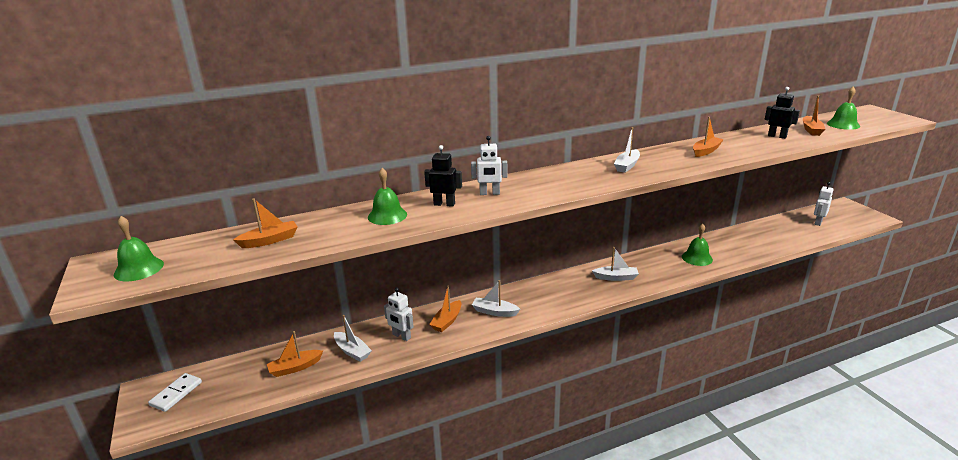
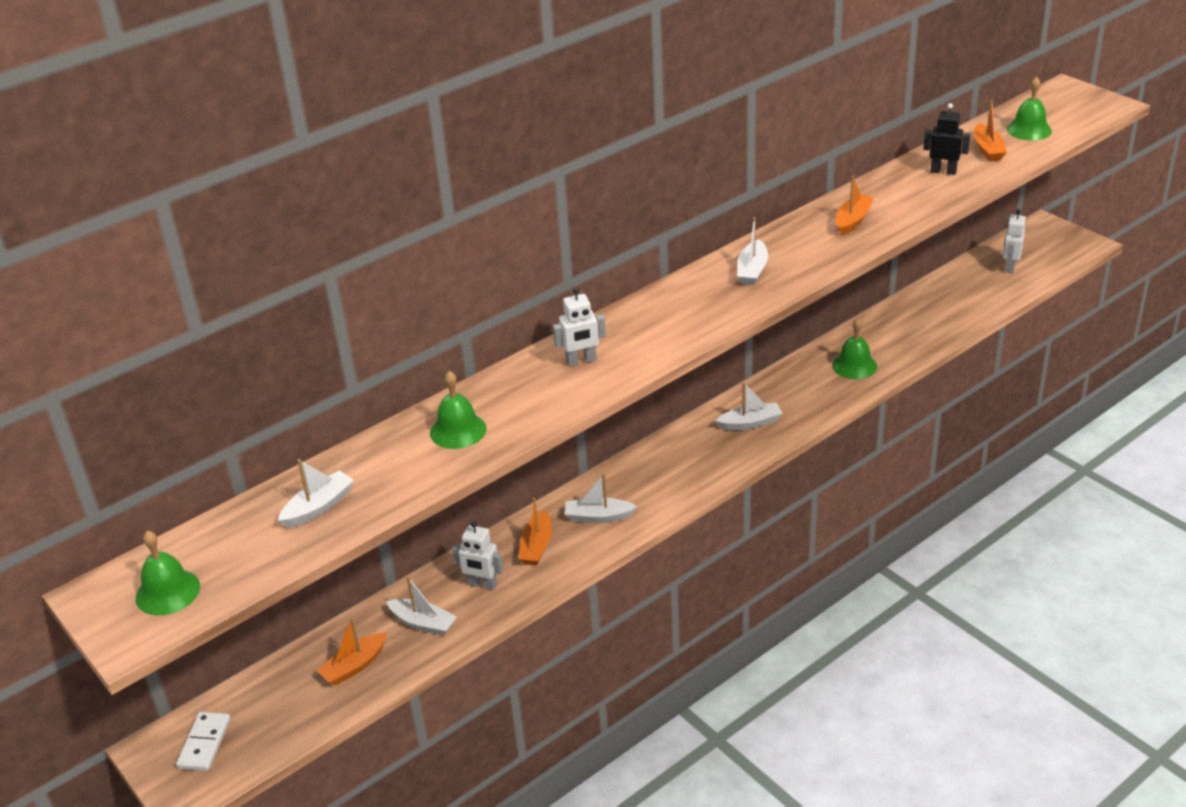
camera: 15 degrees left, 10 degrees up
orange boat [233,198,298,248] -> white boat [278,459,354,528]
black robot [424,145,462,207] -> none

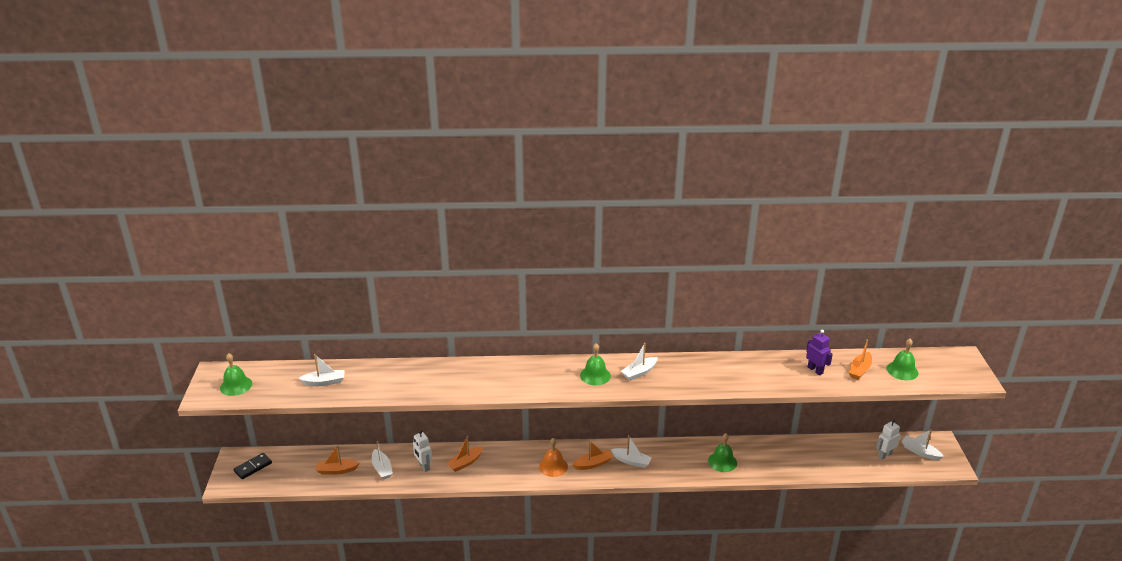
camera: 35 degrees right, 5 degrees down
white domino [176,712,231,771] -> black domino [233,453,272,479]
green bell [430,371,486,449] -> green bell moved to [580,343,611,385]
white robot [553,287,606,367] -> none
white boat [565,473,638,523] -> white boat moved to [902,429,944,460]
orange boat [836,176,874,236] -> orange boat moved to [572,440,613,470]
black robot [923,103,971,175] -> purple robot [806,329,833,375]
none -> orange bell [539,438,568,477]

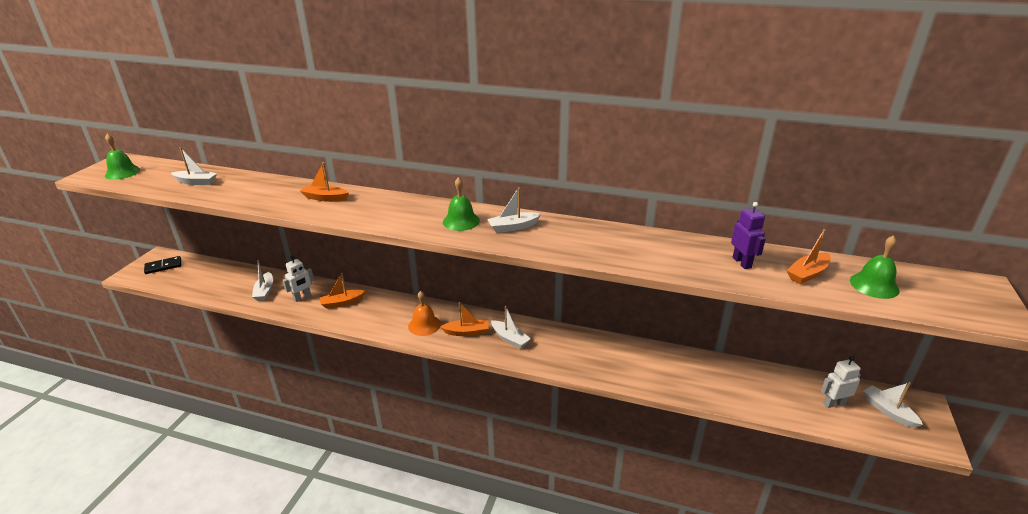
camera: 20 degrees right, 0 degrees up
orange boat [316,445,359,475] -> orange boat moved to [300,162,349,202]
white robot [413,430,432,472] -> white robot turned 120 degrees counterclockwise [283,255,314,302]
green bell [708,433,737,472] -> none

